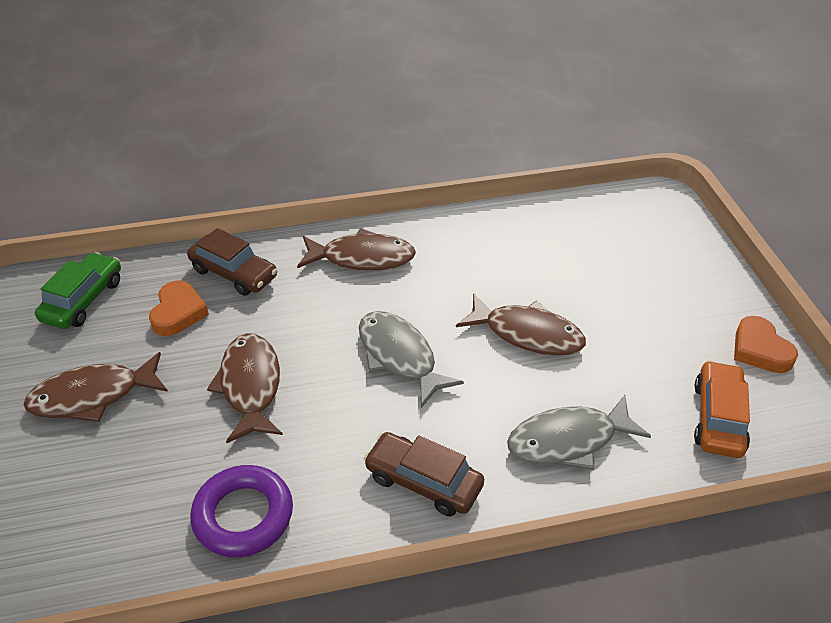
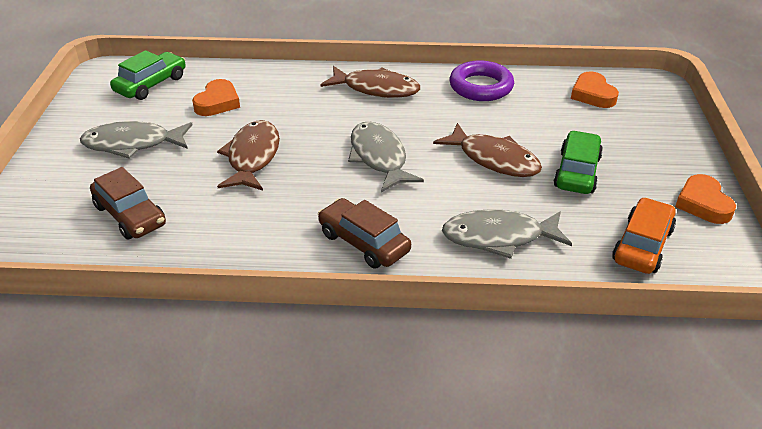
camera: 15 degrees right, 5 degrees down
brown fish [23,352,168,422] -> grey fish [80,121,193,159]
brown car [187,228,278,296] -> brown car moved to [90,167,166,239]
purple ring [190,465,293,557] -> purple ring moved to [450,60,514,101]
none -> green car [553,131,603,194]
none -> orange heart [571,72,619,108]

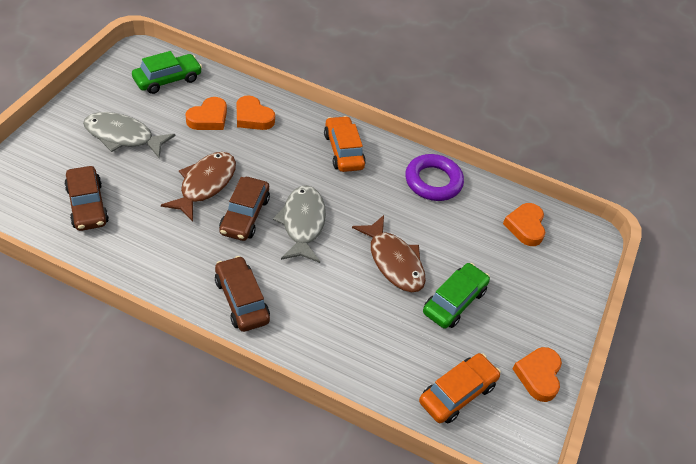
camera: 15 degrees right, 10 degrees up
brown fish [320,66,420,98] -> orange car [324,116,366,172]
grey fish [442,209,572,259] -> none
none -> brown car [219,177,270,241]
none -> orange heart [237,95,275,130]

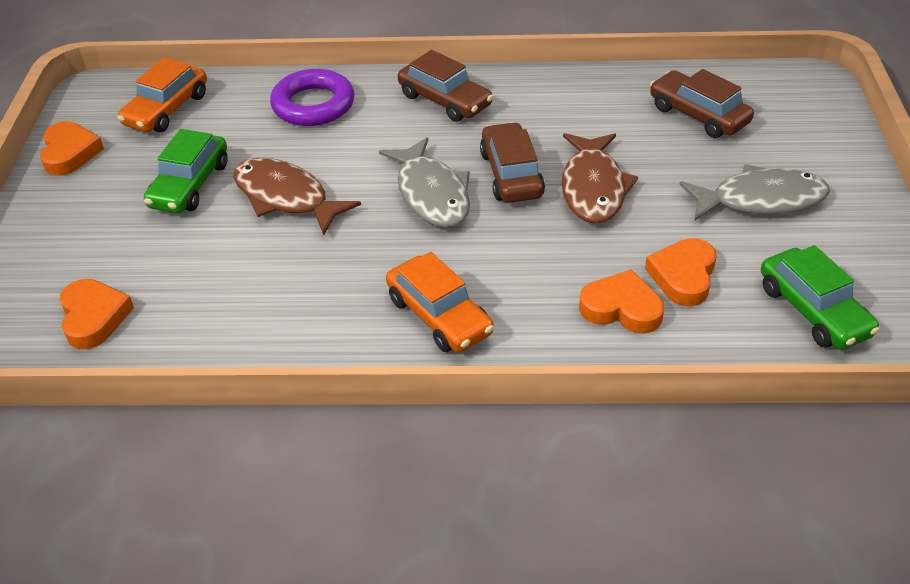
camera: 165 degrees right, 5 degrees down
green car [132,51,202,94] -> green car turned 60 degrees counterclockwise [761,245,880,350]
purple ring [405,154,464,201] -> purple ring moved to [270,69,355,126]

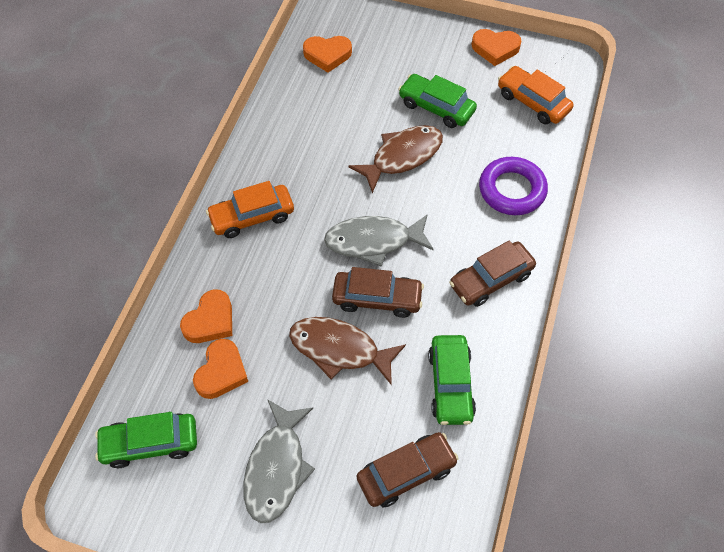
camera: 105 degrees right, 15 degrees up
orange heart [645,238,717,306] -> orange heart turned 75 degrees clockwise [193,339,248,399]
none -> green car [428,335,476,425]

